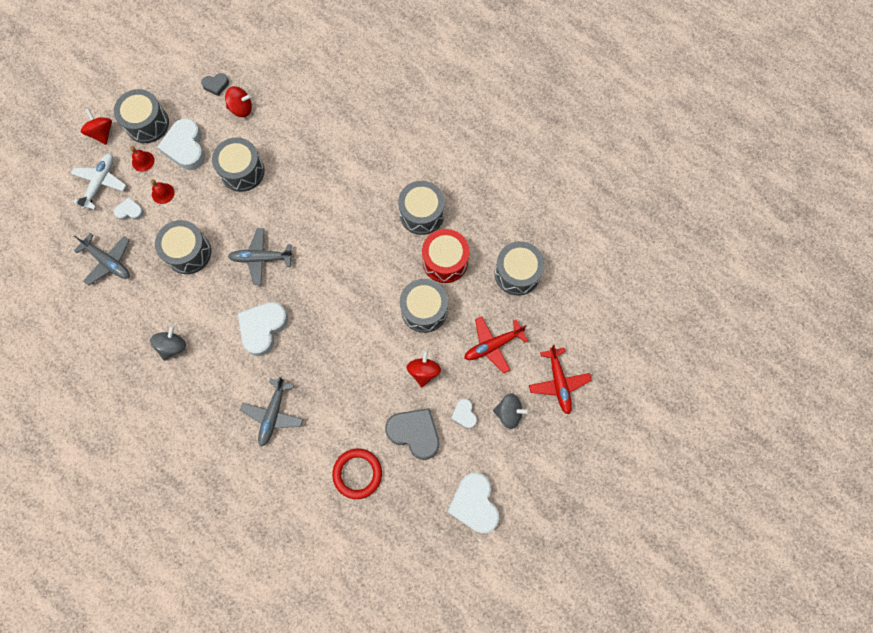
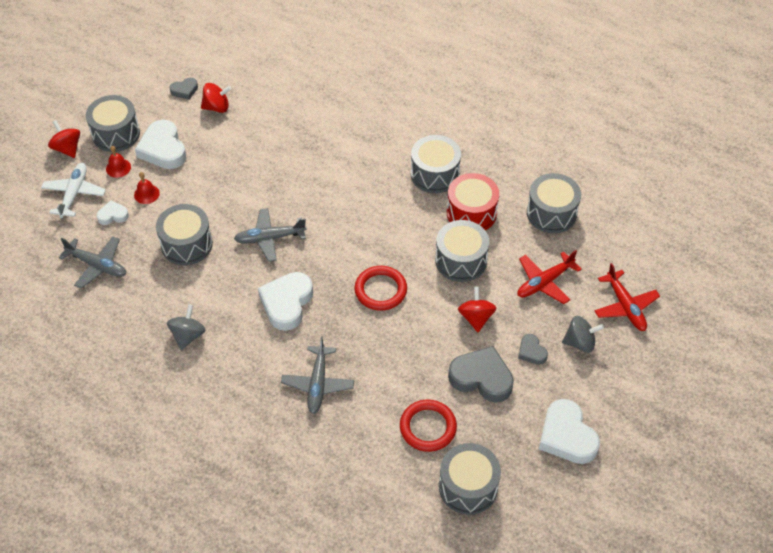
camera: 10 degrees left, 20 degrees down
grey drum [212,137,265,192] -> grey drum moved to [439,443,501,515]
white heart [451,399,477,429] -> grey heart [518,334,548,365]
none -> red ring [354,266,407,311]

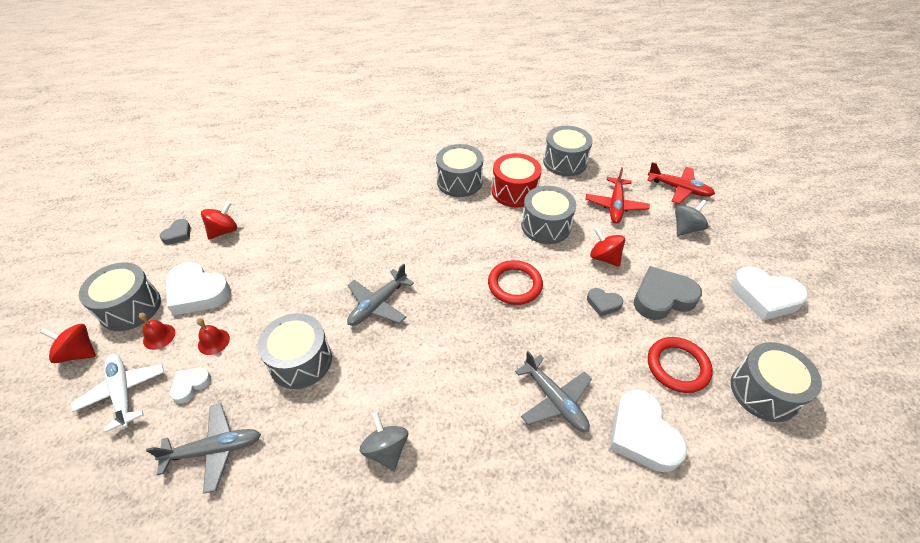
camera: 40 degrees left, 5 degrees down
white heart [258,272,313,331] -> white heart moved to [609,389,687,472]
grey heart [518,334,548,365] -> grey heart moved to [587,288,623,316]

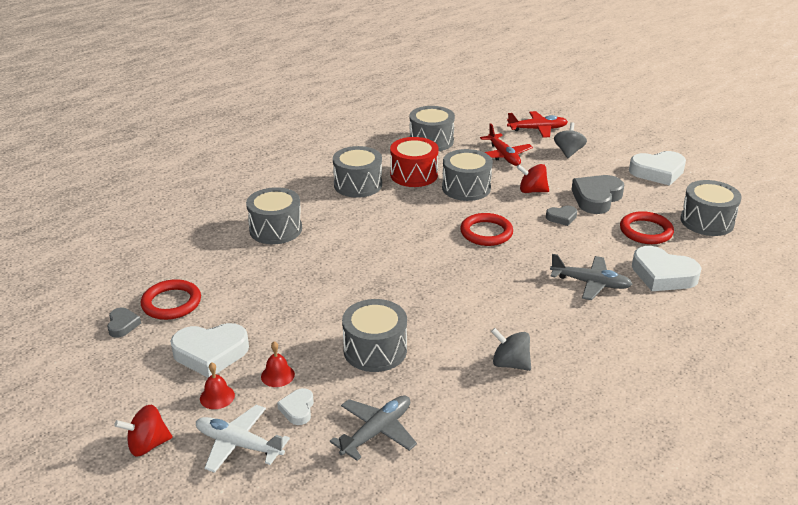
camera: 35 degrees left, 15 degrees down
grey drum [79,263,161,331] -> grey drum moved to [246,187,302,244]
red spinning top [201,201,237,240] -> red ring [141,279,201,320]
grey plane [347,264,414,326] -> none

